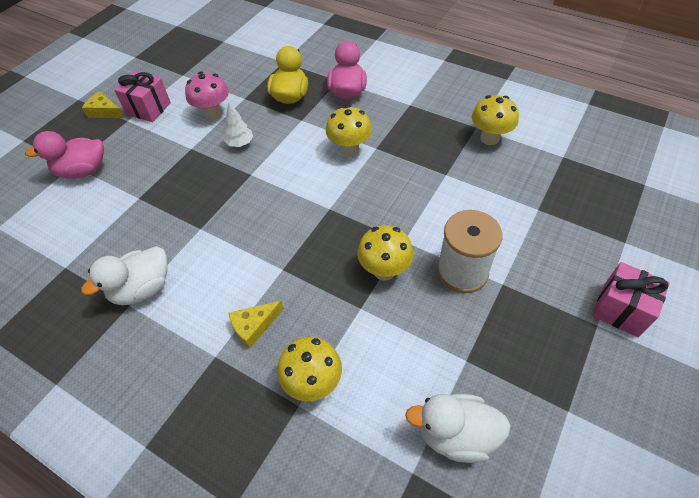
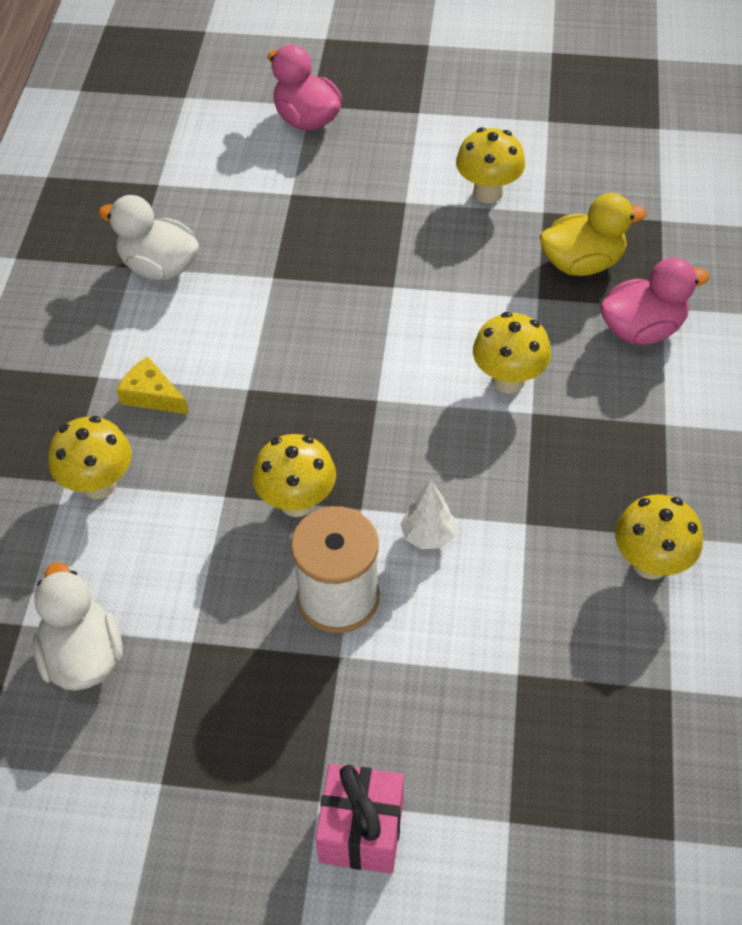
camera: 65 degrees right, 0 degrees up
yellow cheese [82,92,124,118] -> none
pink gift [114,71,171,122] -> none
pink mushroom [185,71,229,120] -> yellow mushroom [456,127,525,203]
white tree [224,102,253,147] -> white tree moved to [400,480,456,549]

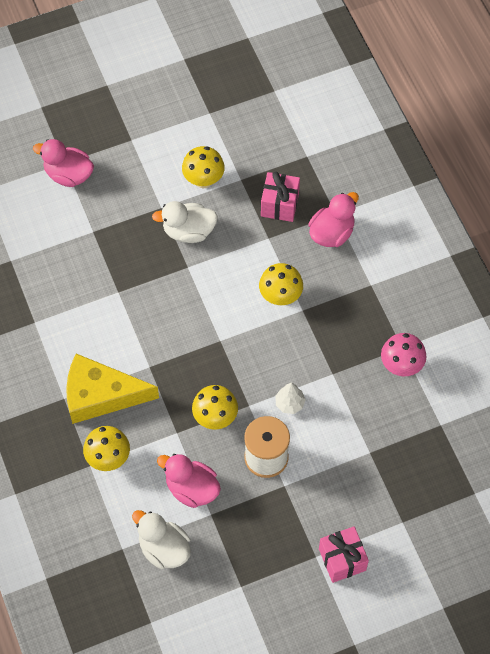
camera: 30 degrees left, 10 degrees up
white duck [98,195,199,280] -> white duck moved to [152,201,218,243]
yellow cheese [117,357,189,415] -> yellow cheese [66,354,159,424], size x2.14
yellow duck [540,193,647,276] -> pink gift [261,172,300,222]
yellow mushroom [615,495,703,580] -> pink mushroom [381,333,426,376]
none -> pink duck [157,454,221,508]

